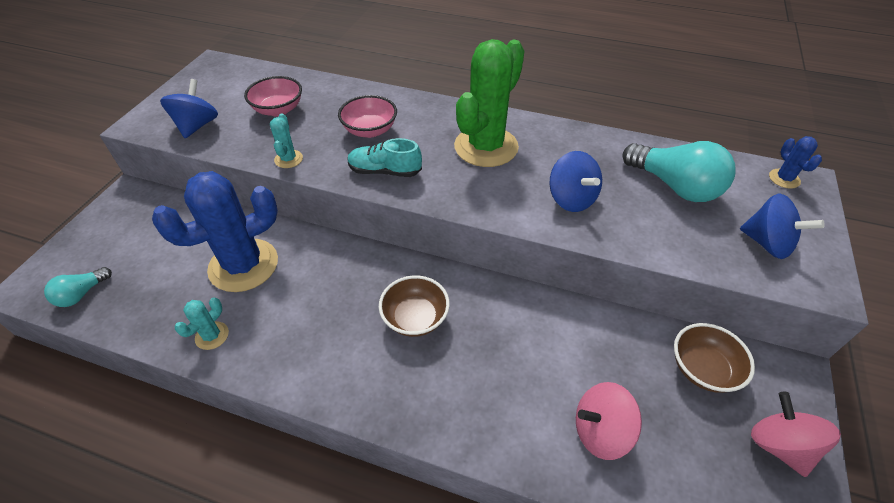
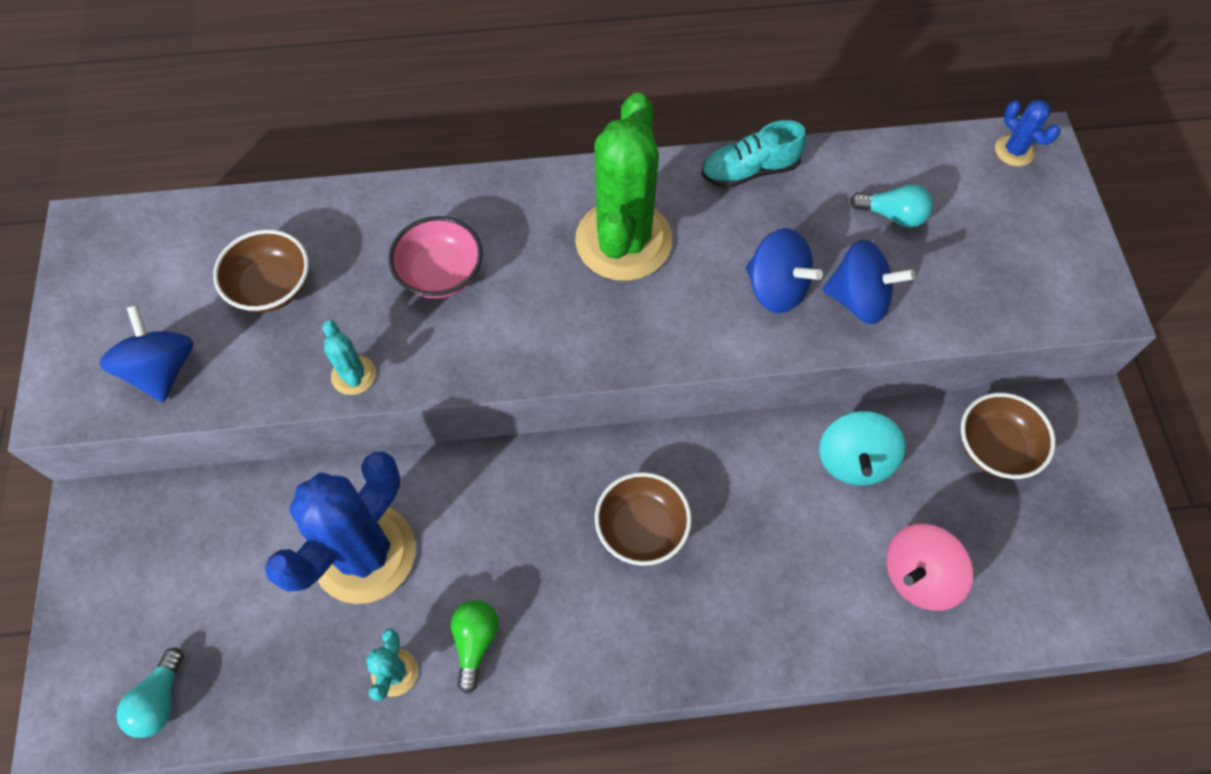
camera: 25 degrees left, 15 degrees up
pink bowl [244,76,302,116] -> brown bowl [213,229,309,313]
turquoise shoe [347,138,422,177] -> turquoise shoe moved to [701,120,807,188]
turquoise light bulb [622,141,735,202] -> turquoise light bulb [850,184,933,228], size x0.53
blue spinning top [740,194,825,259] -> blue spinning top moved to [823,240,915,324]
pink spinning top [751,392,841,477] -> none
none -> green light bulb [451,600,499,694]
none -> turquoise spinning top [819,411,906,486]

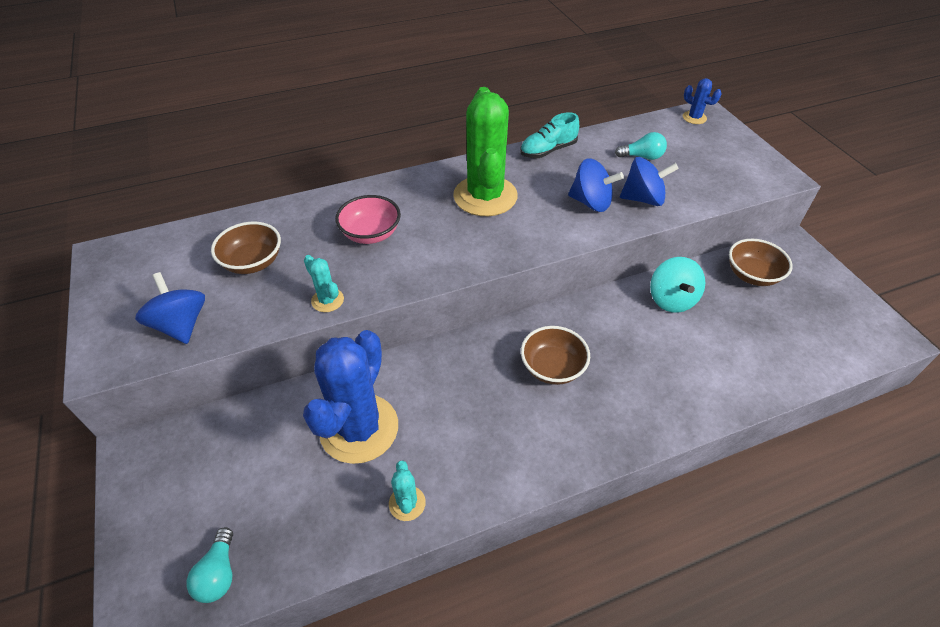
camera: 15 degrees left, 15 degrees down
green light bulb [451,600,499,694] -> none
pink spinning top [886,524,973,611] -> none

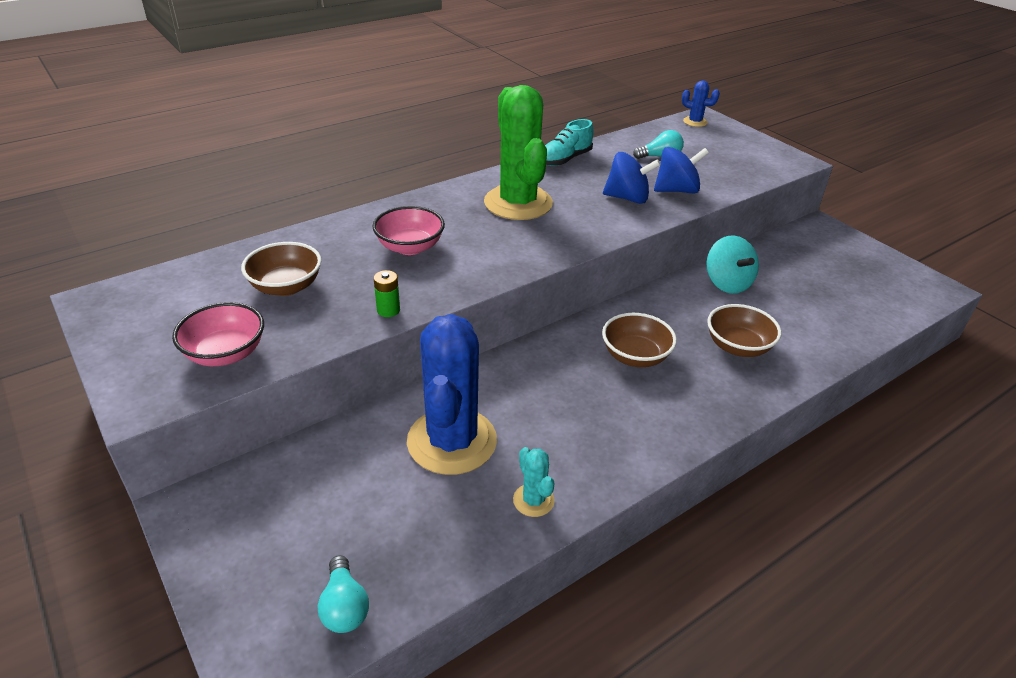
camera: 15 degrees left, 10 degrees down
blue spinning top [135,272,205,344] -> pink bowl [172,302,264,366]
turquoise cactus [304,255,344,312] -> green battery [374,270,400,317]
brown bowl [729,239,793,286] -> brown bowl moved to [707,304,782,357]

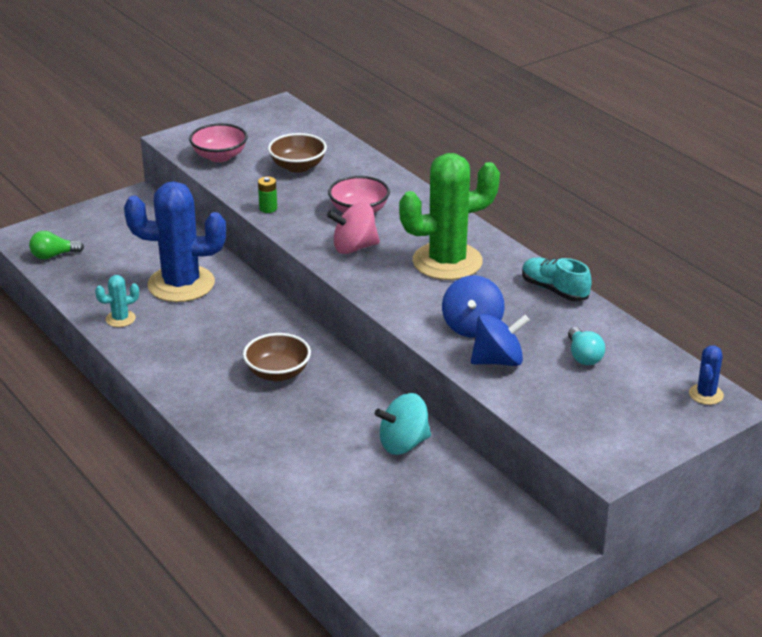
camera: 90 degrees right, 5 degrees down
turquoise light bulb [318,555,369,633] -> green light bulb [29,231,84,259]
blue spinning top [654,147,709,193] -> blue spinning top turned 90 degrees counterclockwise [471,314,530,366]
brown bowl [707,304,782,357] -> none
none -> pink spinning top [327,202,380,254]

